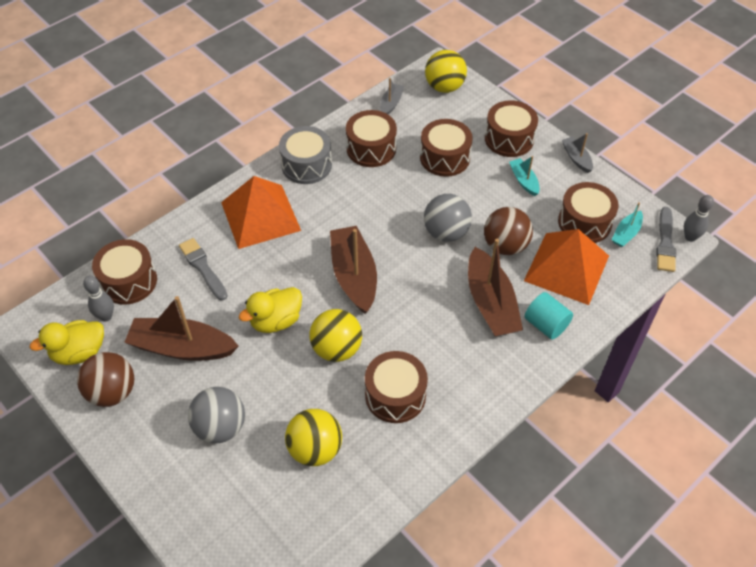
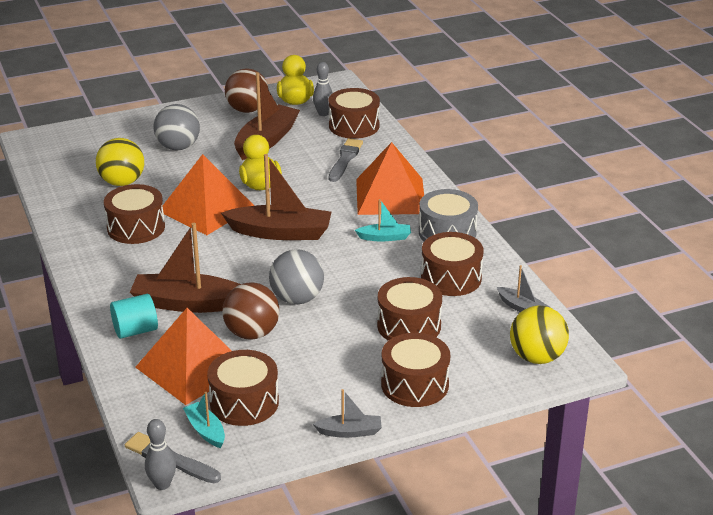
camera: 110 degrees right, 20 degrees down
grey brush [179,238,228,301] -> grey brush turned 60 degrees counterclockwise [329,138,363,182]
yellow ball [309,309,362,362] -> orange pyramid [162,154,254,235]
turquoise boat [509,156,540,196] -> turquoise boat moved to [355,199,411,241]

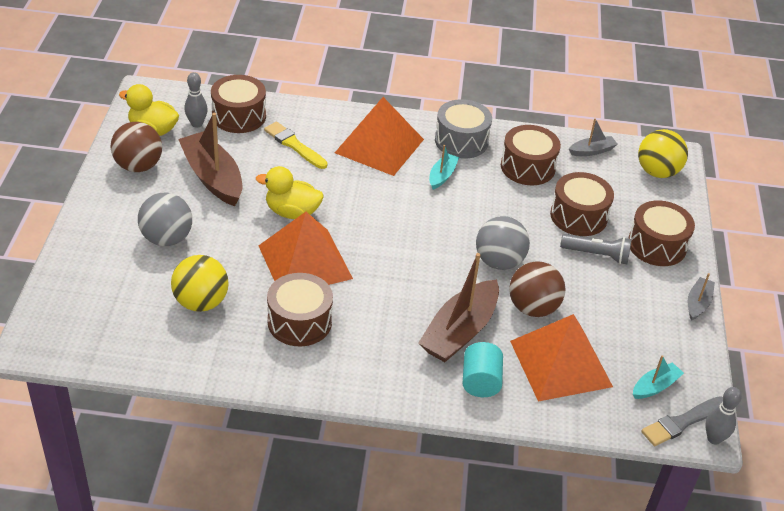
camera: 65 degrees left, 10 degrees up
turquoise boat [183,392,225,448] -> turquoise boat turned 150 degrees clockwise [633,355,684,399]
brown drum [207,350,279,426] -> none
brown boat [221,154,331,240] -> none
grey brush [329,138,363,182] -> yellow brush [264,122,328,169]
none -> grey flashlight [560,234,632,264]

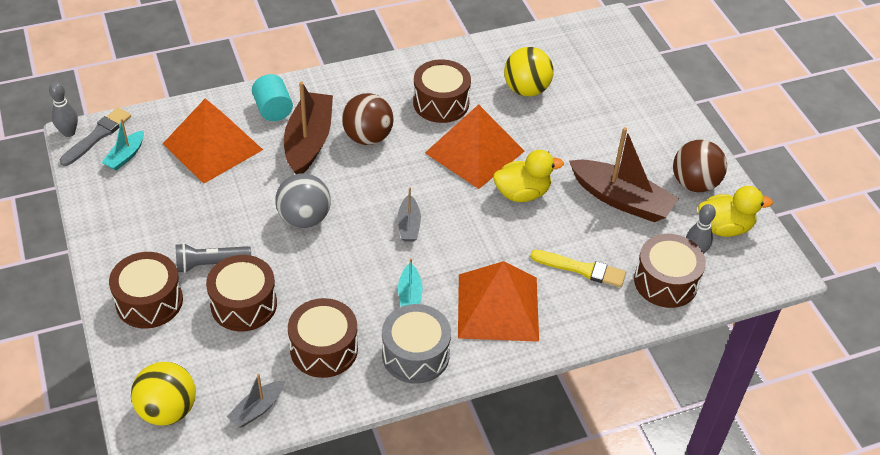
camera: 155 degrees right, 5 degrees up
grey ball [138,193,192,246] -> none
brown ball [509,261,566,317] -> brown ball moved to [342,93,393,145]
grey boat [688,273,715,321] -> grey boat moved to [398,187,421,242]

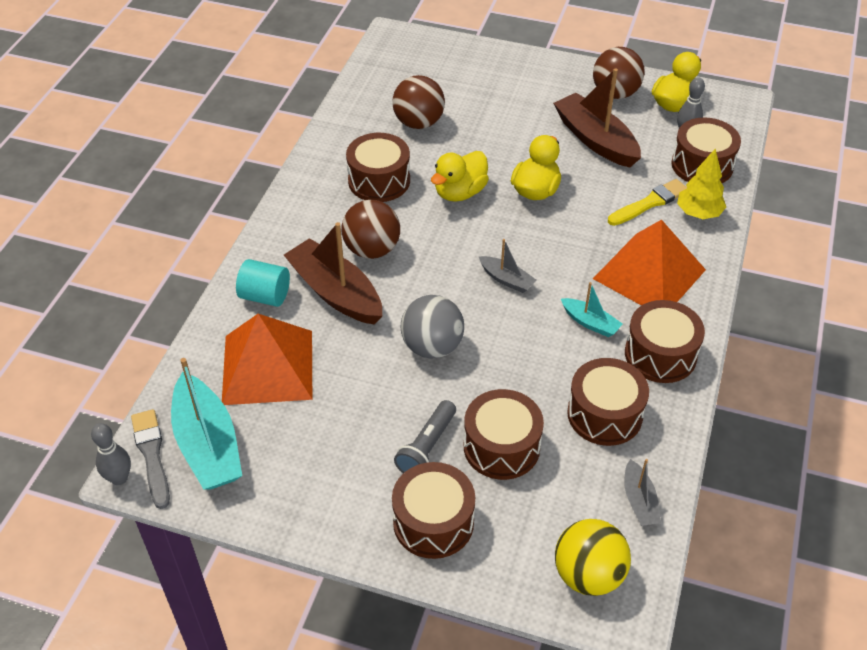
camera: 50 degrees left, 0 degrees up
turquoise boat [101,119,144,171] -> turquoise boat [171,358,242,490], size x1.98
grey drum [382,304,451,384] -> brown drum [625,300,705,383]
orange pyramid [425,104,524,189] -> yellow duck [431,151,489,202]
yellow ball [504,47,554,96] -> brown ball [392,75,445,129]
brown boat [569,127,679,222] -> brown boat turned 105 degrees counterclockwise [553,68,641,168]
none -> yellow tree [677,149,726,219]

